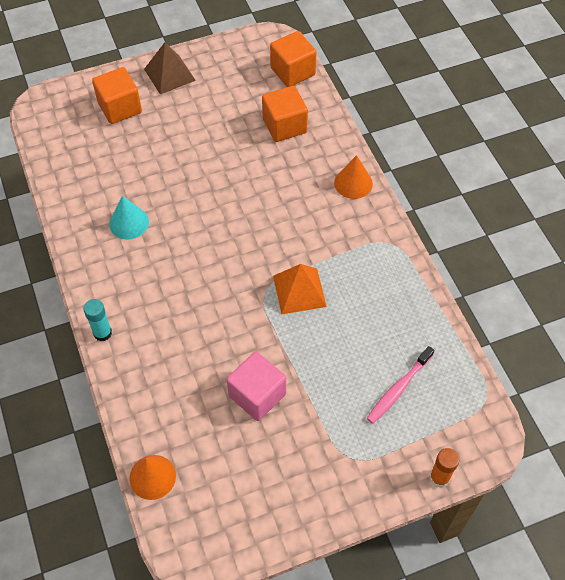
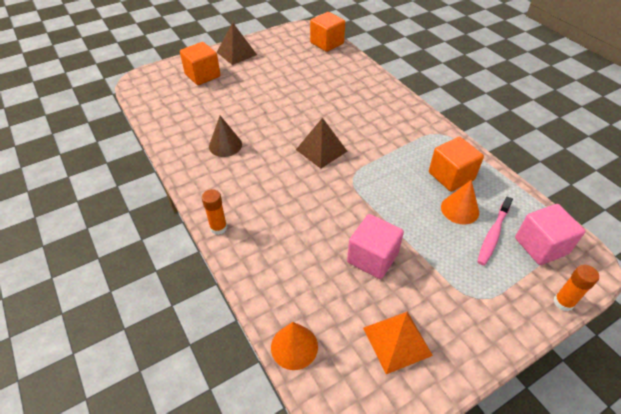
camera: 10 degrees left, 10 degrees down
turquoise glue stick [83,299,112,341] -> orange glue stick [202,189,227,235]
turquoise cone [109,196,149,240] -> brown cone [209,116,242,157]
orange cube [262,86,308,142] -> orange cube moved to [429,137,484,192]
orange pyramid [273,264,327,314] -> orange pyramid moved to [363,311,433,374]
orange cone [334,155,373,199] -> orange cone moved to [441,180,479,224]
none -> brown pyramid [296,118,348,169]
none -> pink cube [515,204,585,265]

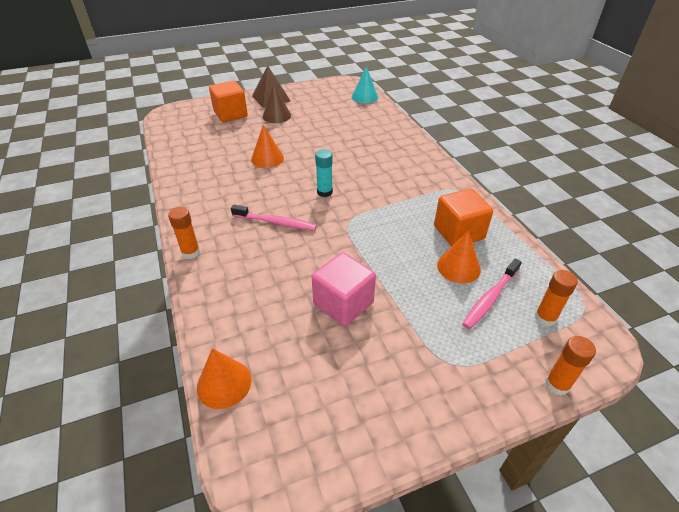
camera: 10 degrees right, 5 degrees down
brown cone [209,116,242,157] -> brown cone moved to [263,84,291,123]
brown pyramid [296,118,348,169] -> turquoise glue stick [315,149,333,197]
orange cube [310,12,345,52] -> turquoise cone [352,67,378,103]
orange pyramid [363,311,433,374] -> none
pink cube [515,204,585,265] -> orange glue stick [535,270,578,327]
none -> pink toothbrush [231,205,317,231]
none -> orange cone [251,125,284,168]

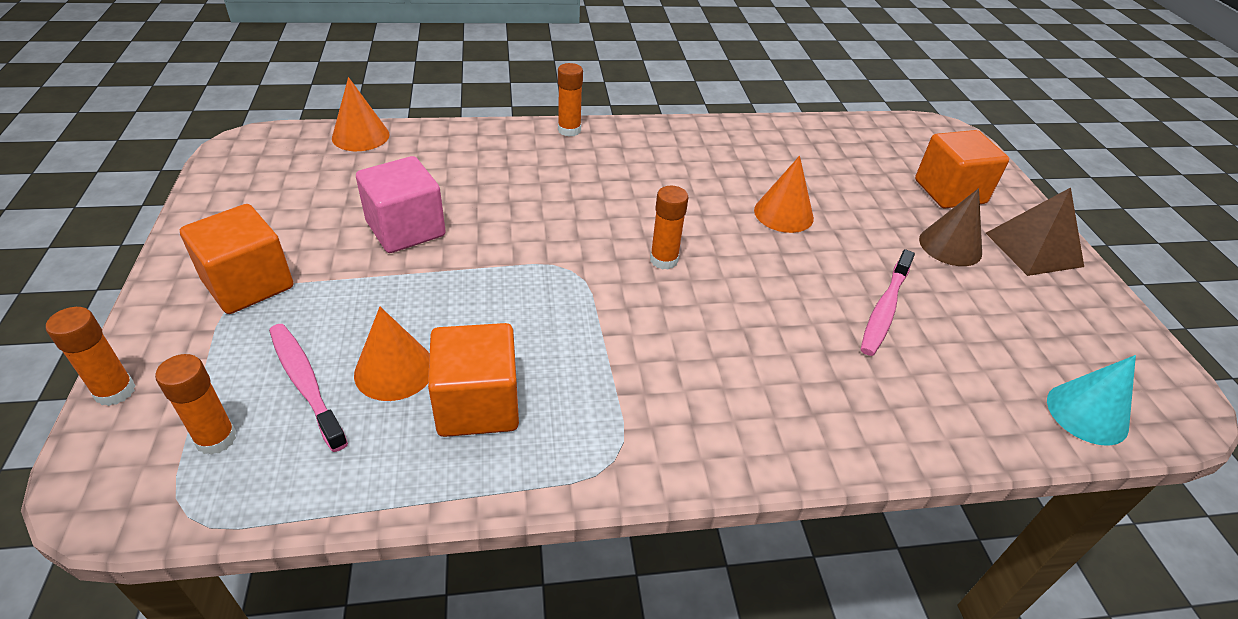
camera: 100 degrees right, 0 degrees up
pink toothbrush [231,205,317,231] -> pink toothbrush moved to [861,249,915,356]
turquoise glue stick [315,149,333,197] -> orange glue stick [650,186,688,269]
none -> orange cube [180,204,293,314]

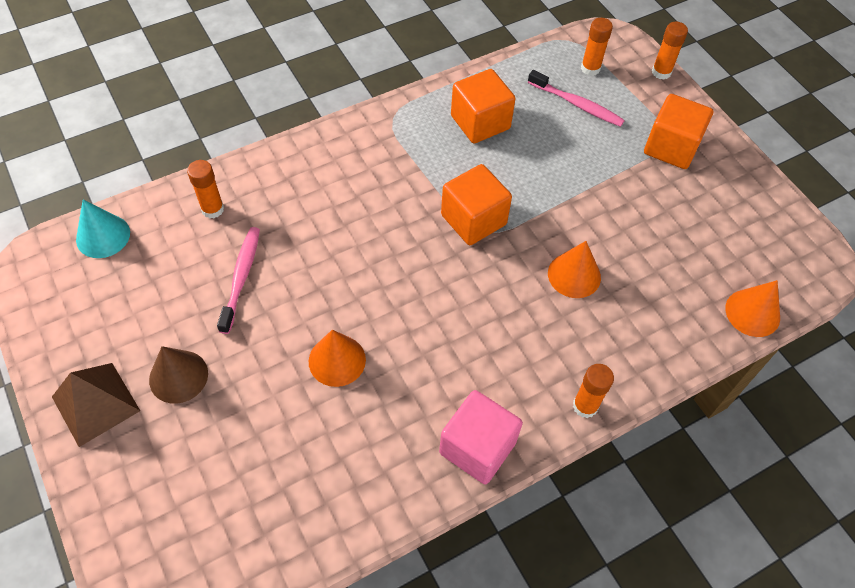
camera: 160 degrees right, 15 degrees up
orange cone [354,307,430,401] -> orange cone moved to [548,241,601,298]
pink cube [356,156,446,253] -> pink cube moved to [439,390,523,484]
orange glue stick [650,186,688,269] -> orange glue stick moved to [187,160,224,219]
orange cube [915,130,1009,208] -> orange cube moved to [441,164,512,245]

